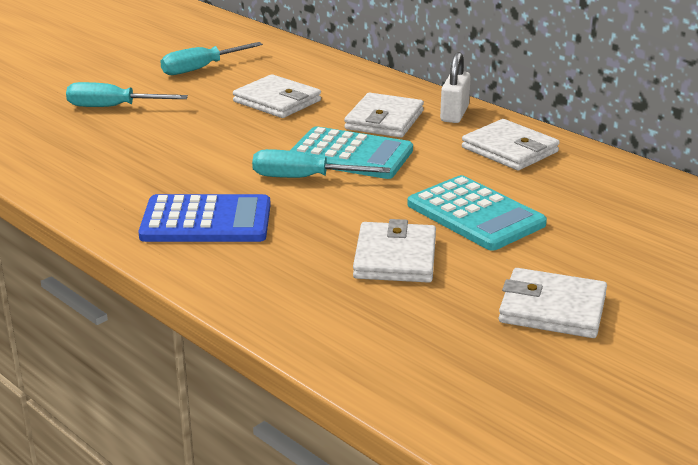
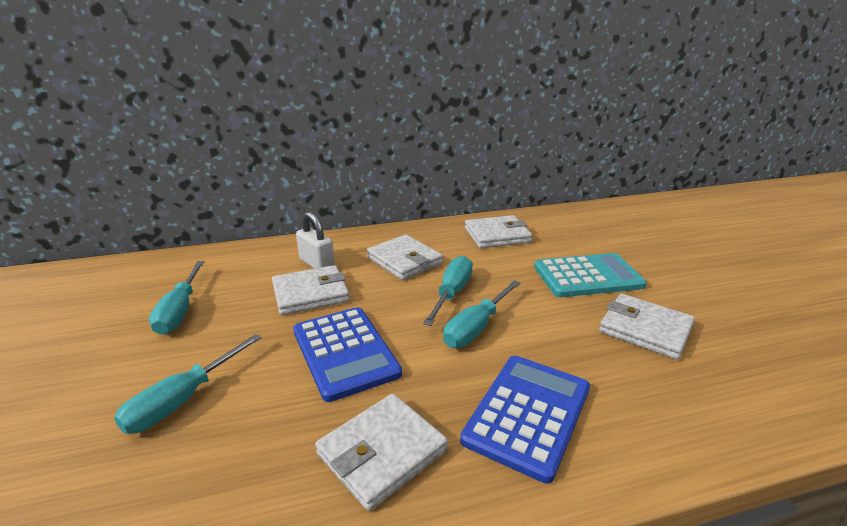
camera: 60 degrees left, 0 degrees up
turquoise calculator [290,126,413,179] -> turquoise screwdriver [423,256,473,326]
white padlock [440,52,471,123] -> white padlock moved to [296,212,335,269]
white wallet [499,268,607,338] -> white wallet moved to [315,394,448,511]
none -> blue calculator [293,307,402,402]

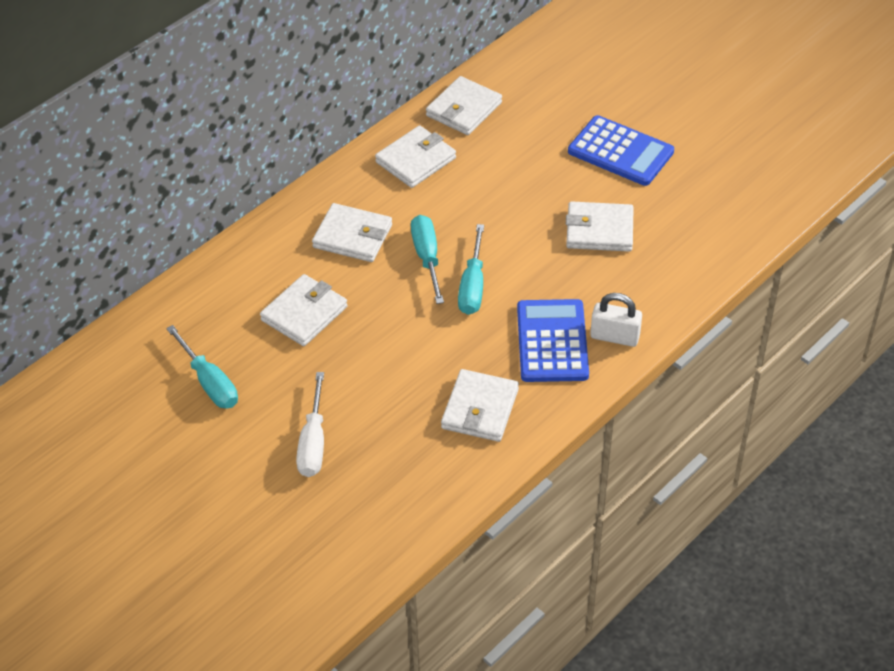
camera: 30 degrees left, 20 degrees up
turquoise screwdriver [114,334,262,434] -> white screwdriver [296,372,324,477]
blue calculator [293,307,402,402] -> blue calculator moved to [568,115,674,186]
white padlock [296,212,335,269] -> white padlock moved to [590,293,642,347]
turquoise calculator [534,253,647,297] -> none
none -> white wallet [426,76,502,135]

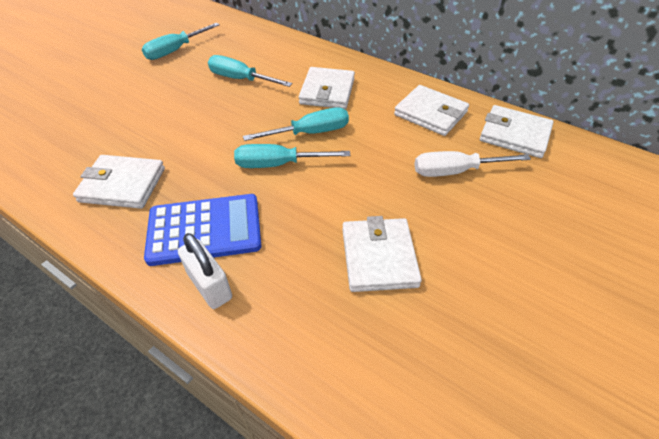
camera: 80 degrees right, 0 degrees up
white wallet [260,274,348,346] -> turquoise screwdriver [208,55,292,87]
white screwdriver [296,372,324,477] -> white screwdriver moved to [414,151,531,177]
blue calculator [568,115,674,186] -> none
white padlock [590,293,642,347] -> white padlock turned 45 degrees counterclockwise [178,233,232,309]

